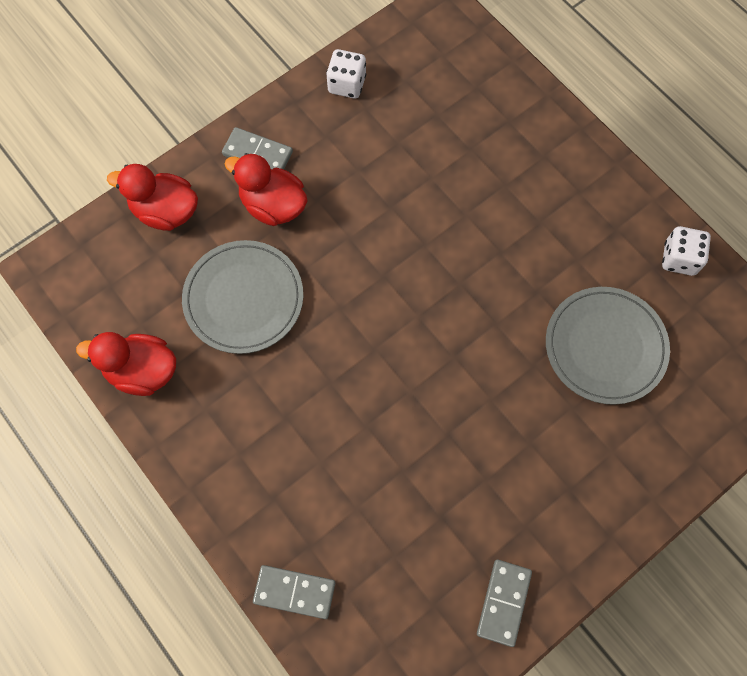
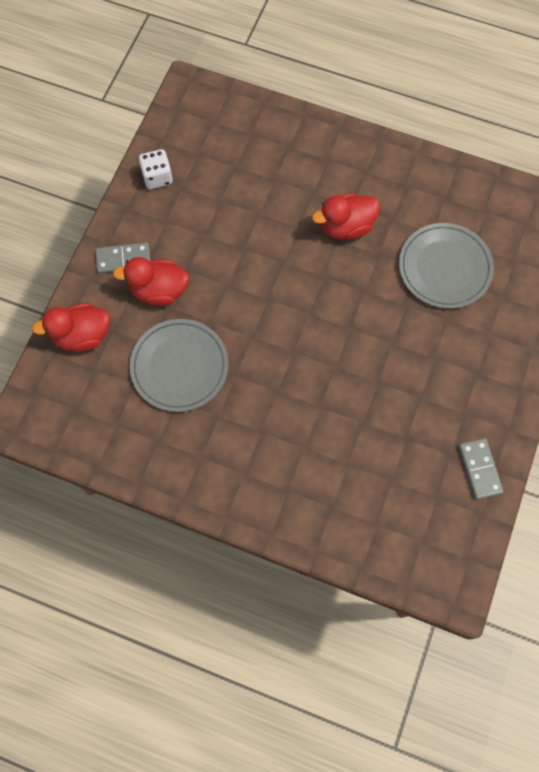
camera: 30 degrees left, 0 degrees up
red duck [76,332,176,396] -> red duck moved to [312,193,380,239]
grey domino [253,565,335,619] -> none
white dice [662,226,711,276] -> none

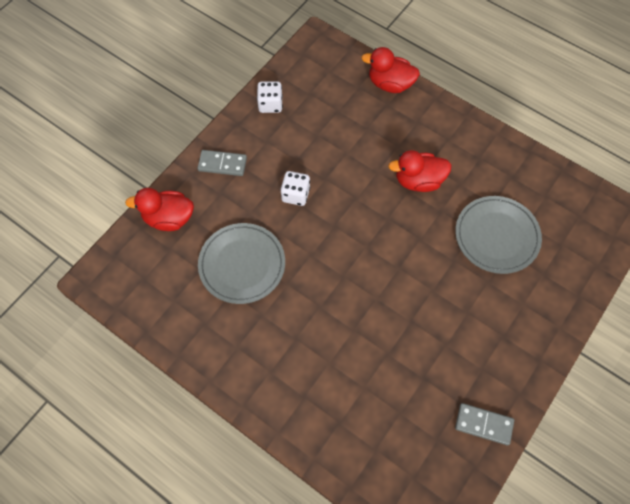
camera: 15 degrees right, 5 degrees down
red duck [113,257,189,305] -> red duck moved to [362,47,420,93]
grey domino [458,438,504,500] -> grey domino turned 75 degrees counterclockwise [455,403,514,445]
none -> white dice [280,171,310,206]

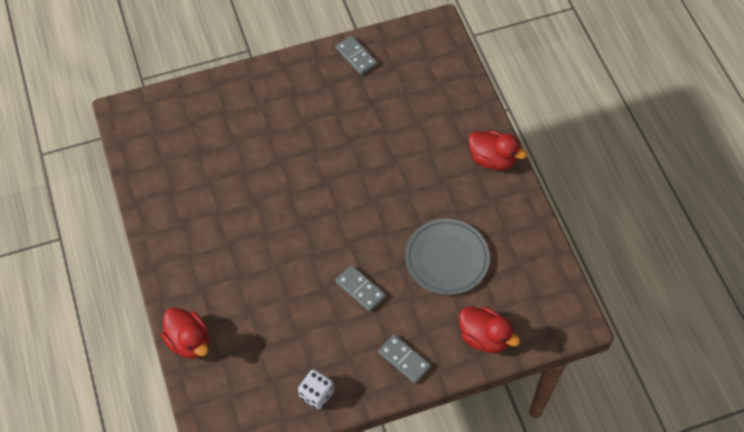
camera: 145 degrees left, 5 degrees down
white dice [280,171,310,206] -> grey domino [335,265,386,312]
red duck [388,150,452,192] -> red duck moved to [468,131,527,170]
grey plate [455,196,542,274] -> none

